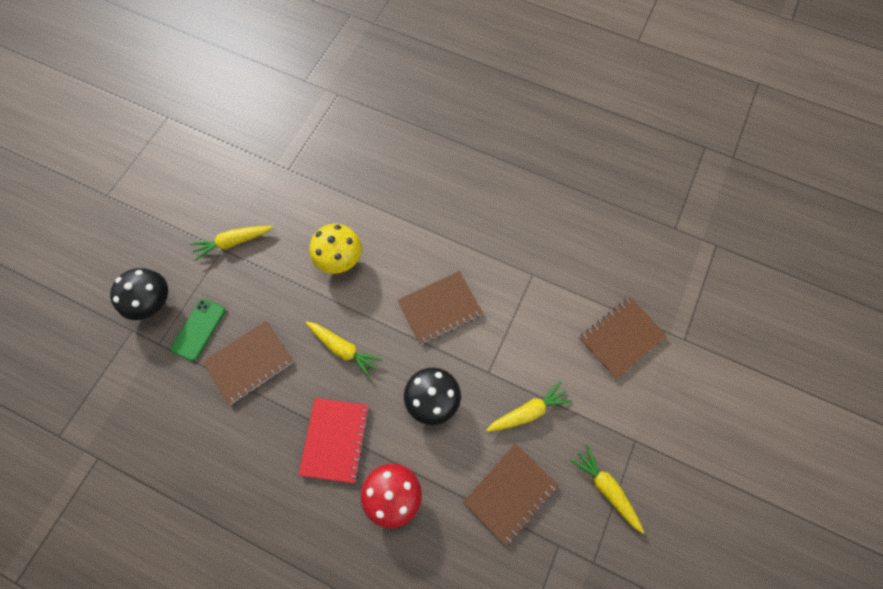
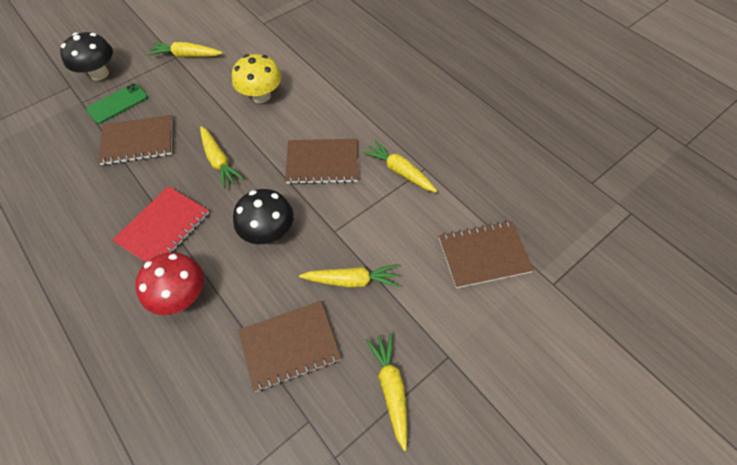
camera: 25 degrees right, 10 degrees down
none -> yellow carrot [362,140,437,192]

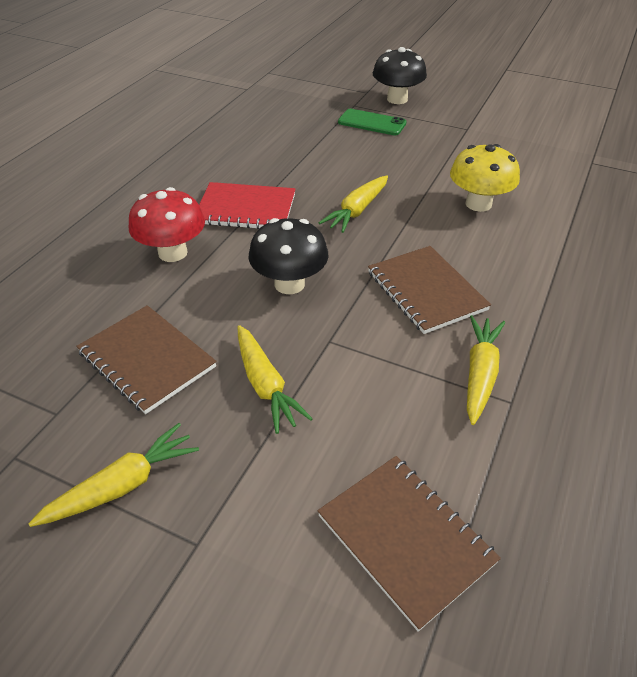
camera: 65 degrees right, 15 degrees down
brown notebook [98,115,172,165] -> none
yellow carrot [148,42,223,57] -> none

